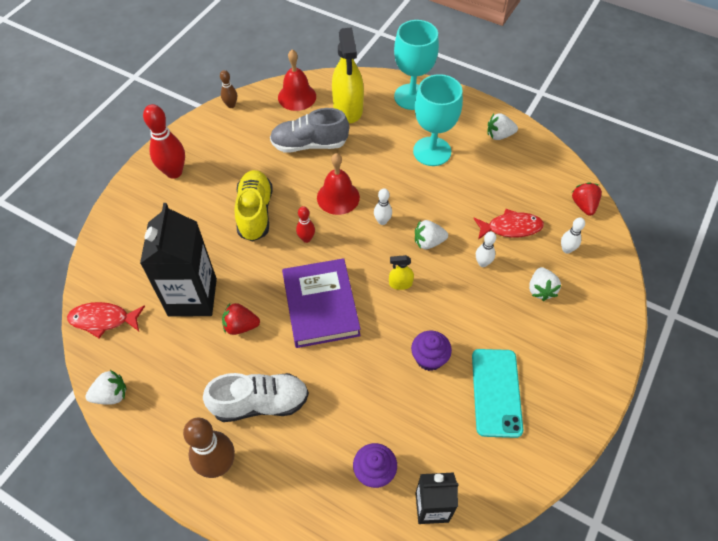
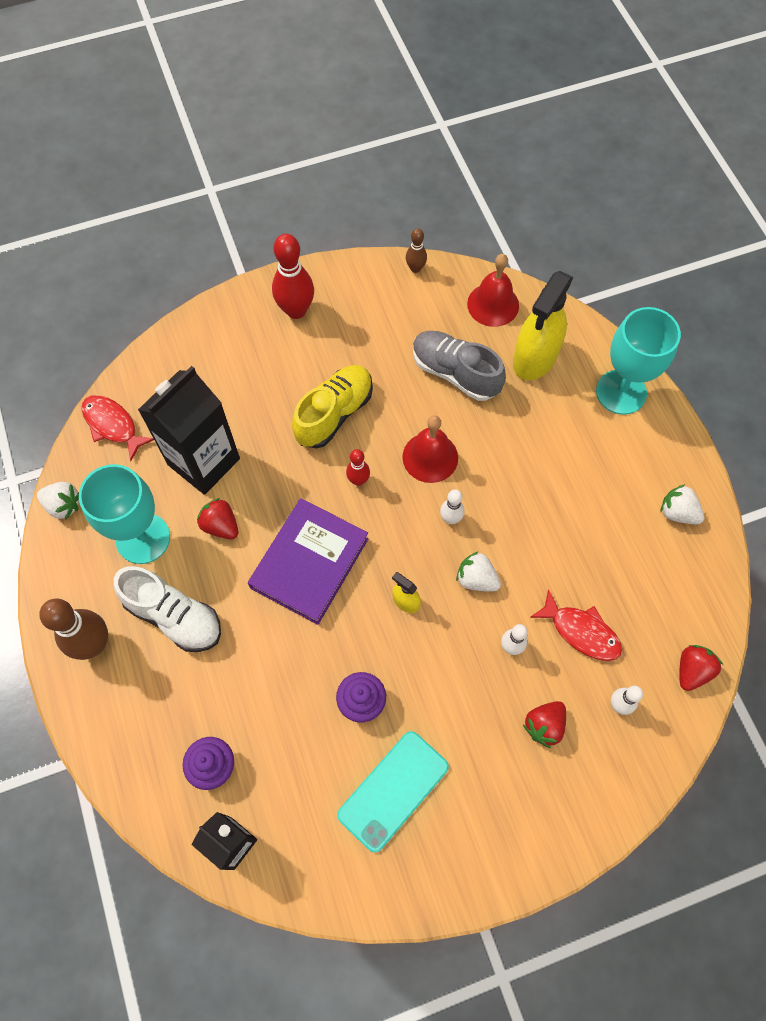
camera: 40 degrees right, 10 degrees up
turquoise goblet [413,74,463,166] -> turquoise goblet moved to [79,464,170,564]
white strawberry [529,267,561,301] -> red strawberry [523,701,566,748]

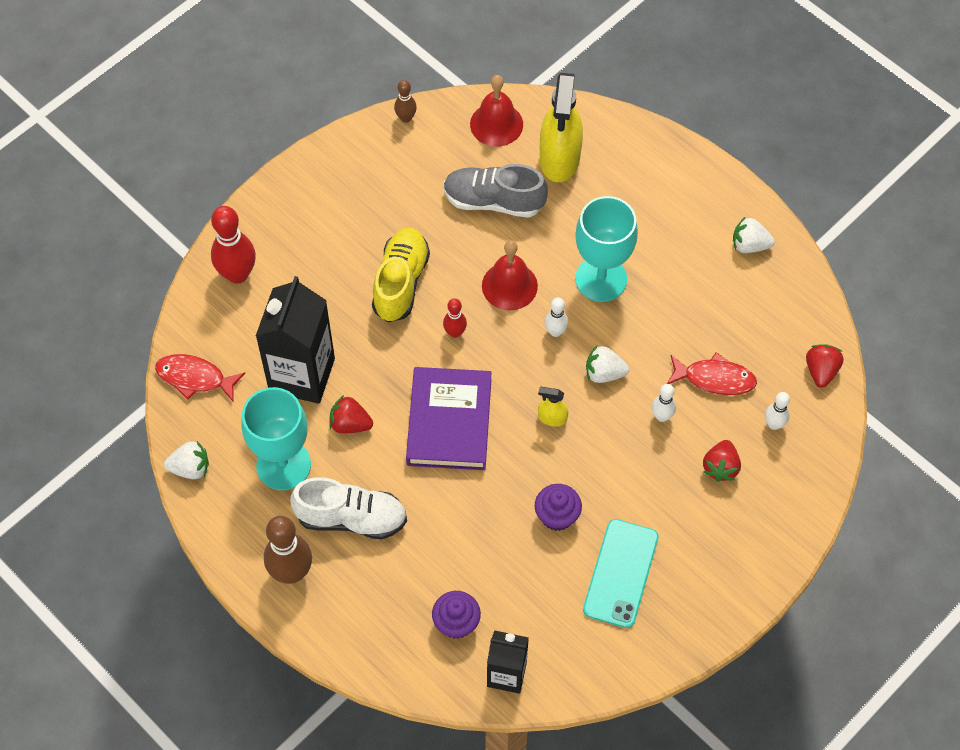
camera: 25 degrees left, 5 degrees down
red bowling pin [272,234,314,319] -> red bowling pin moved to [211,206,256,284]
turquoise goblet [596,307,681,415] -> turquoise goblet moved to [575,196,638,302]

